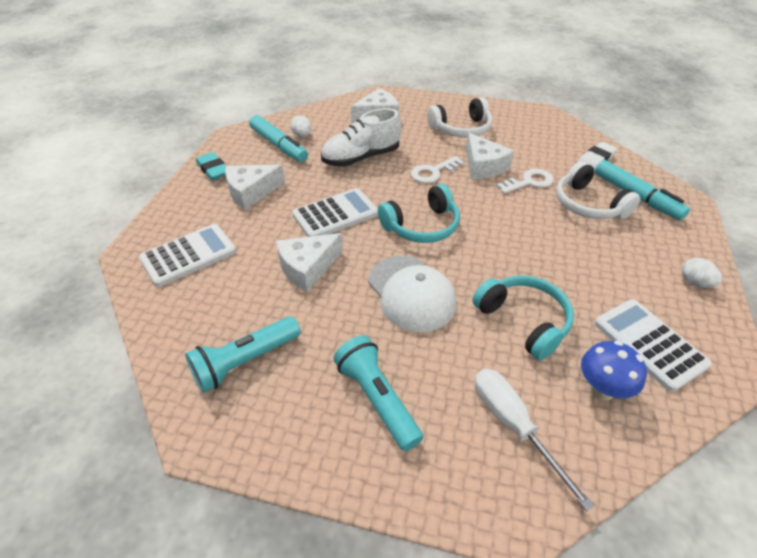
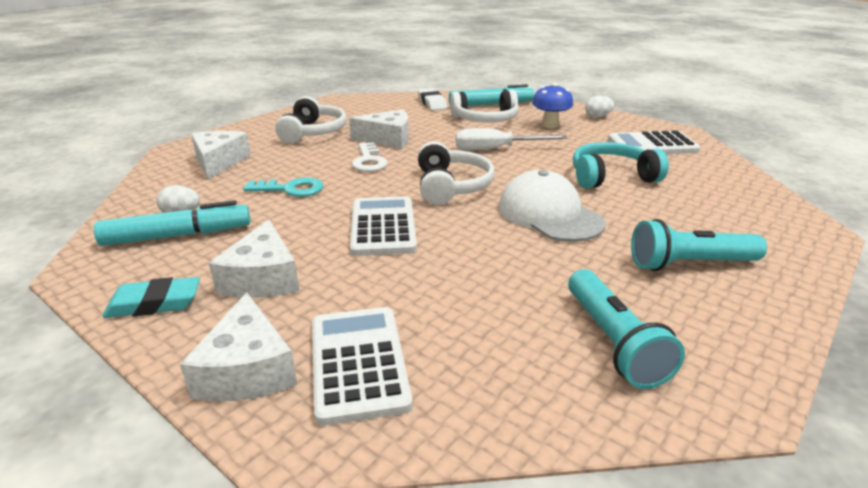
camera: 65 degrees left, 15 degrees down
white cheese [276,233,343,292] -> white cheese moved to [180,292,297,401]
white shoe [321,108,401,167] -> turquoise key [243,177,323,197]
white cap [368,256,456,332] -> white cap turned 120 degrees counterclockwise [499,170,606,242]
turquoise headphones [378,184,460,243] -> white headphones [418,141,494,205]
white screwdriver [475,369,595,511] -> white screwdriver moved to [456,128,568,150]
white key [497,169,554,194] -> none
blue mushroom [581,341,647,401] -> blue mushroom moved to [532,83,573,128]

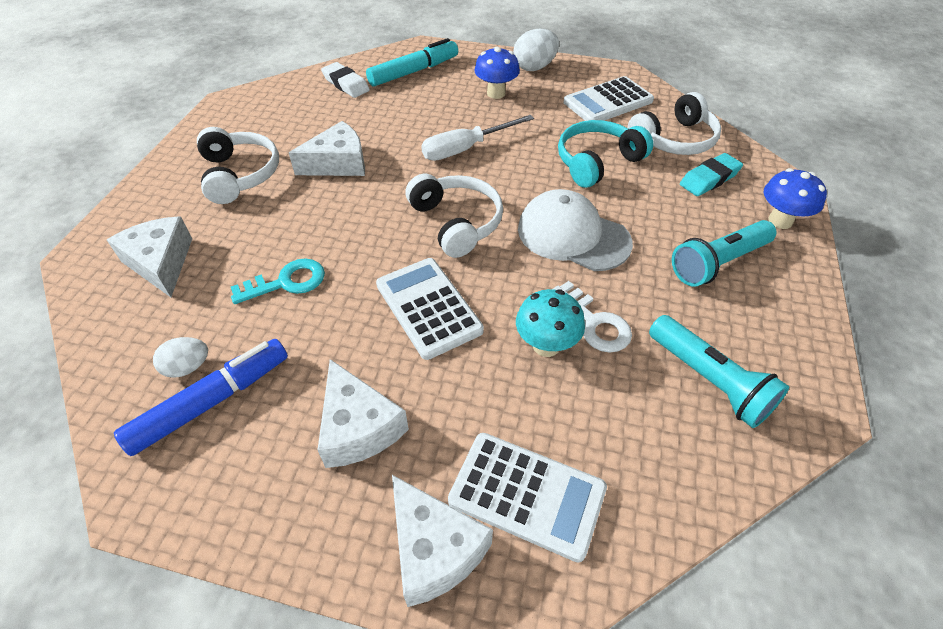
camera: 25 degrees left, 20 degrees up
turquoise marker [94,200,250,246] -> blue marker [114,339,288,456]
turquoise eraser [103,277,200,318] -> turquoise eraser moved to [680,153,743,196]
white calculator [312,307,413,426] -> white calculator turned 150 degrees clockwise [448,433,607,562]
white key [352,142,388,172] -> white key moved to [553,281,632,353]
white headphones [450,90,519,123] -> white headphones moved to [628,92,721,155]
white egg [585,96,614,118] -> white egg [513,29,559,71], size x1.58
none -> turquoise mushroom [516,289,585,357]
none -> blue mushroom [764,168,827,229]

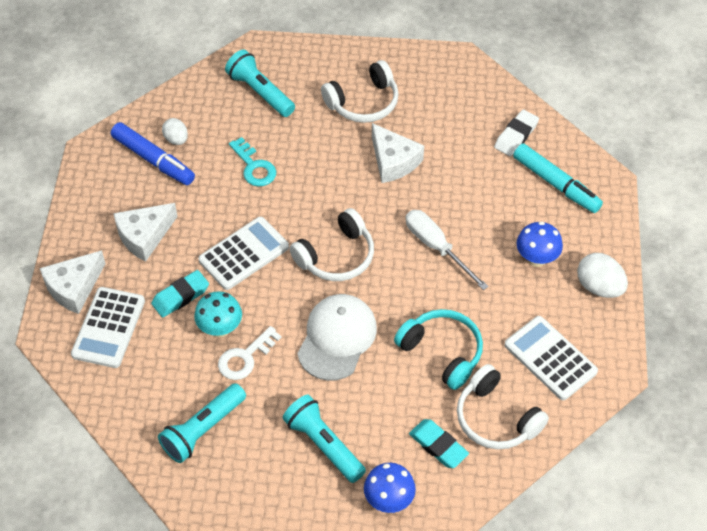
camera: 80 degrees right, 5 degrees up
white cheese [107,216,192,297] -> turquoise flashlight [225,50,295,117]
none -> turquoise eraser [151,270,209,318]

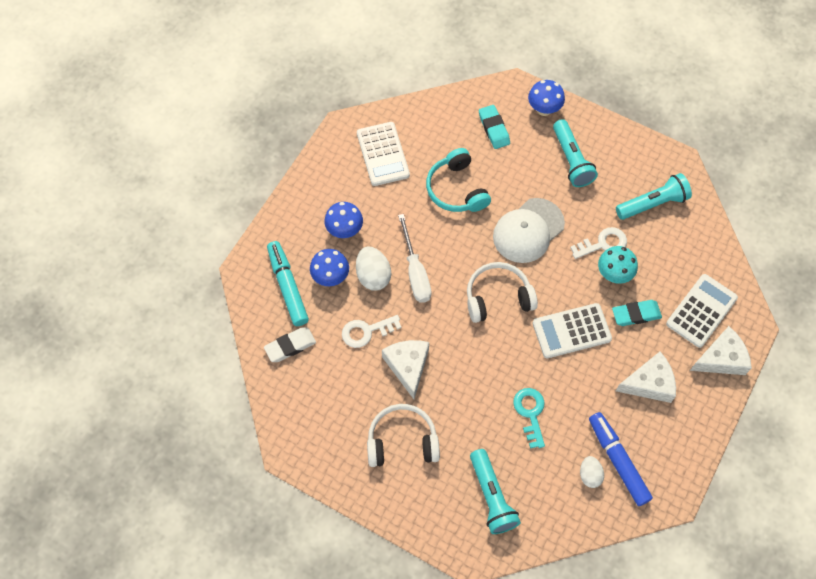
camera: 155 degrees left, 10 degrees up
white headphones [457,364,549,449] -> none
white egg [577,253,628,298] -> white egg moved to [356,247,391,291]
none -> blue mushroom [310,249,349,286]
none -> white key [342,315,401,348]

